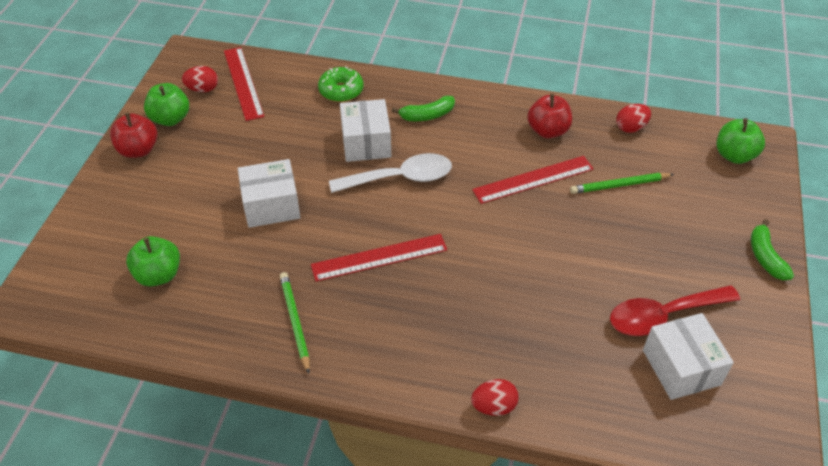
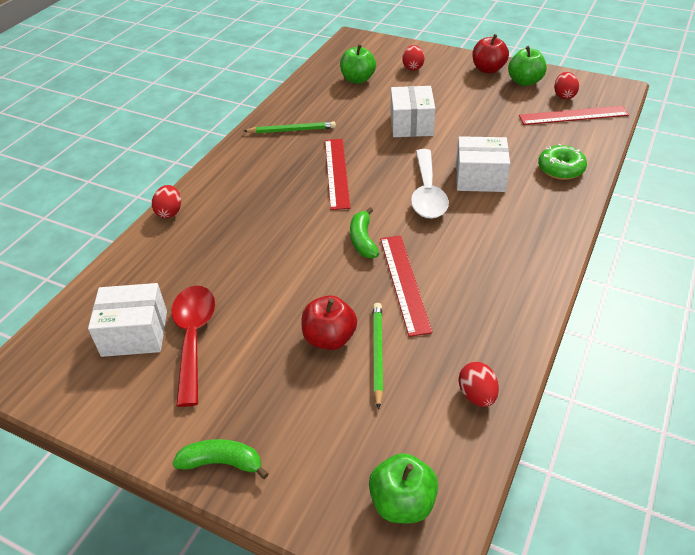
camera: 105 degrees right, 5 degrees down
green banana [392,96,455,121] -> green banana moved to [350,207,379,258]
red apple [527,94,572,138] -> red apple moved to [302,295,357,350]
none -> red egg [403,45,425,71]

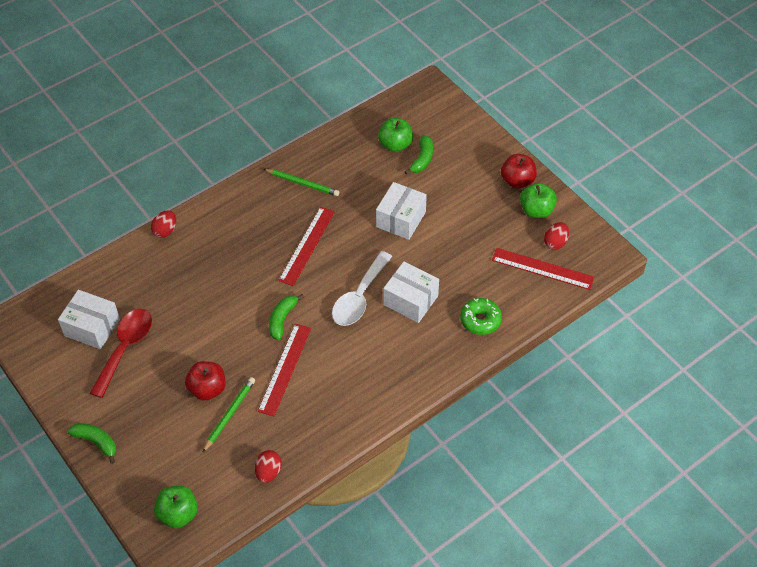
camera: 25 degrees right, 10 degrees up
red egg [403,45,425,71] -> none
none -> green banana [405,135,433,174]

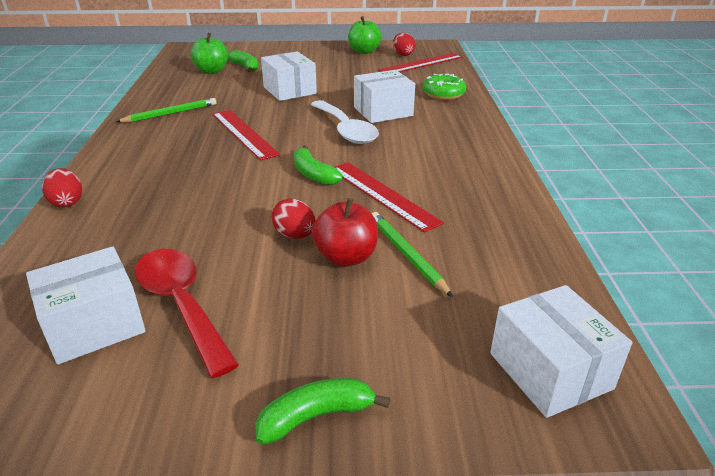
camera: 55 degrees left, 20 degrees down
green apple [154,486,198,528] -> white box [490,285,632,418]
red egg [255,450,282,483] -> red egg moved to [272,198,316,239]
red apple [501,154,537,189] -> none

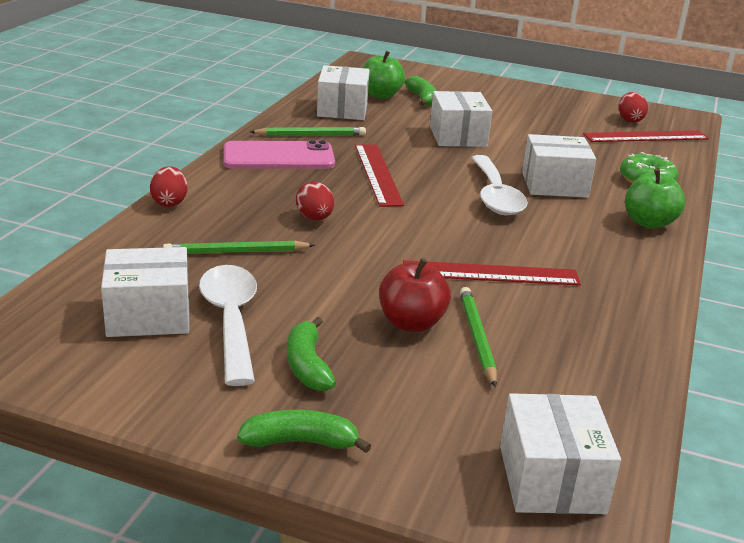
camera: 20 degrees right, 5 degrees down
red spoon [135,249,239,378] -> white spoon [199,265,257,386]
red egg [272,198,316,239] -> red egg moved to [296,182,334,220]
green banana [293,145,343,185] -> green banana moved to [287,317,336,391]
red ruler [335,162,444,233] -> red ruler turned 75 degrees counterclockwise [403,260,581,286]
green apple [348,16,382,54] -> green apple moved to [625,168,685,229]
none -> green pencil [163,240,315,254]
none -> pink phone [224,140,335,169]
none -> white box [317,65,370,120]

